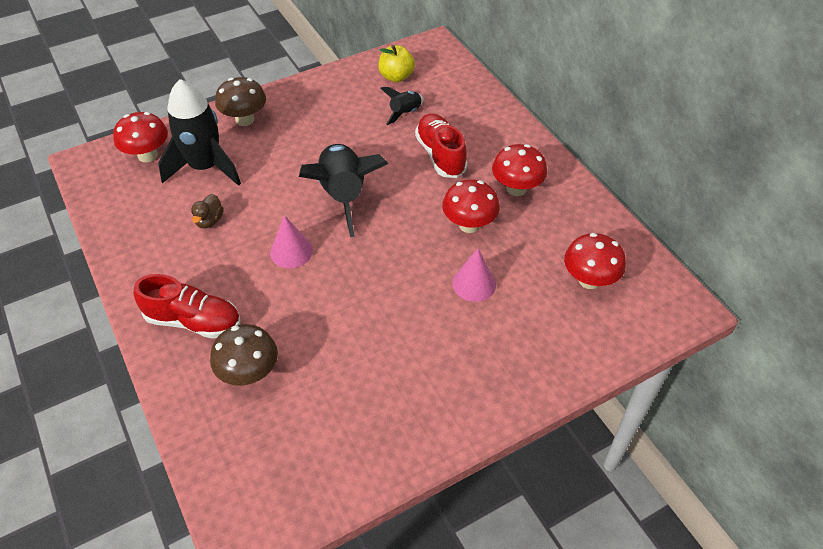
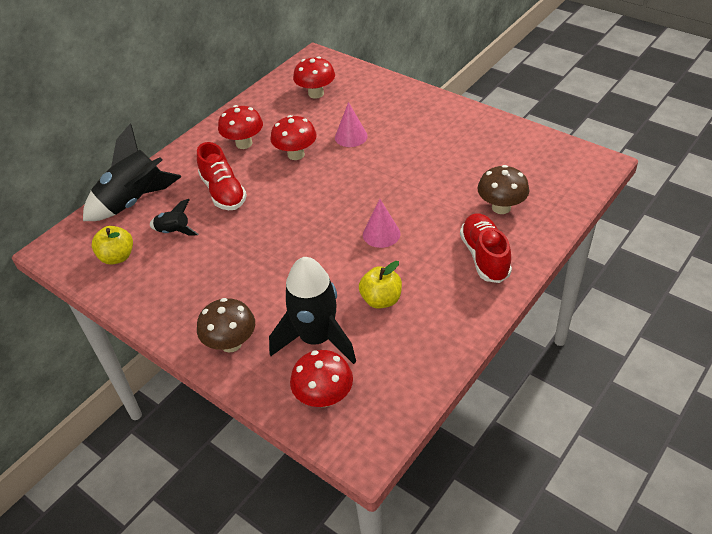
camera: 110 degrees left, 5 degrees down
brown duck [191,194,224,228] -> yellow apple [359,261,402,309]
black rocket [299,144,388,237] -> black rocket moved to [83,123,182,221]
red shoe [415,113,468,178] -> red shoe turned 75 degrees counterclockwise [197,142,247,210]

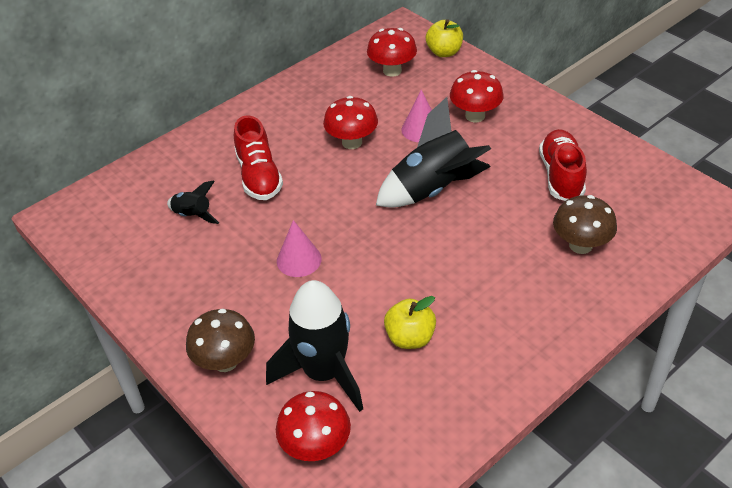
camera: 10 degrees right, 0 degrees up
black rocket [83,123,182,221] -> black rocket moved to [376,97,491,208]
yellow apple [92,226,133,265] -> yellow apple moved to [426,19,463,57]
red mushroom [218,105,263,149] -> red mushroom moved to [450,70,504,122]
pink cone [363,199,400,248] -> pink cone moved to [277,220,322,277]
red shoe [460,213,512,283] -> red shoe moved to [539,129,587,201]

